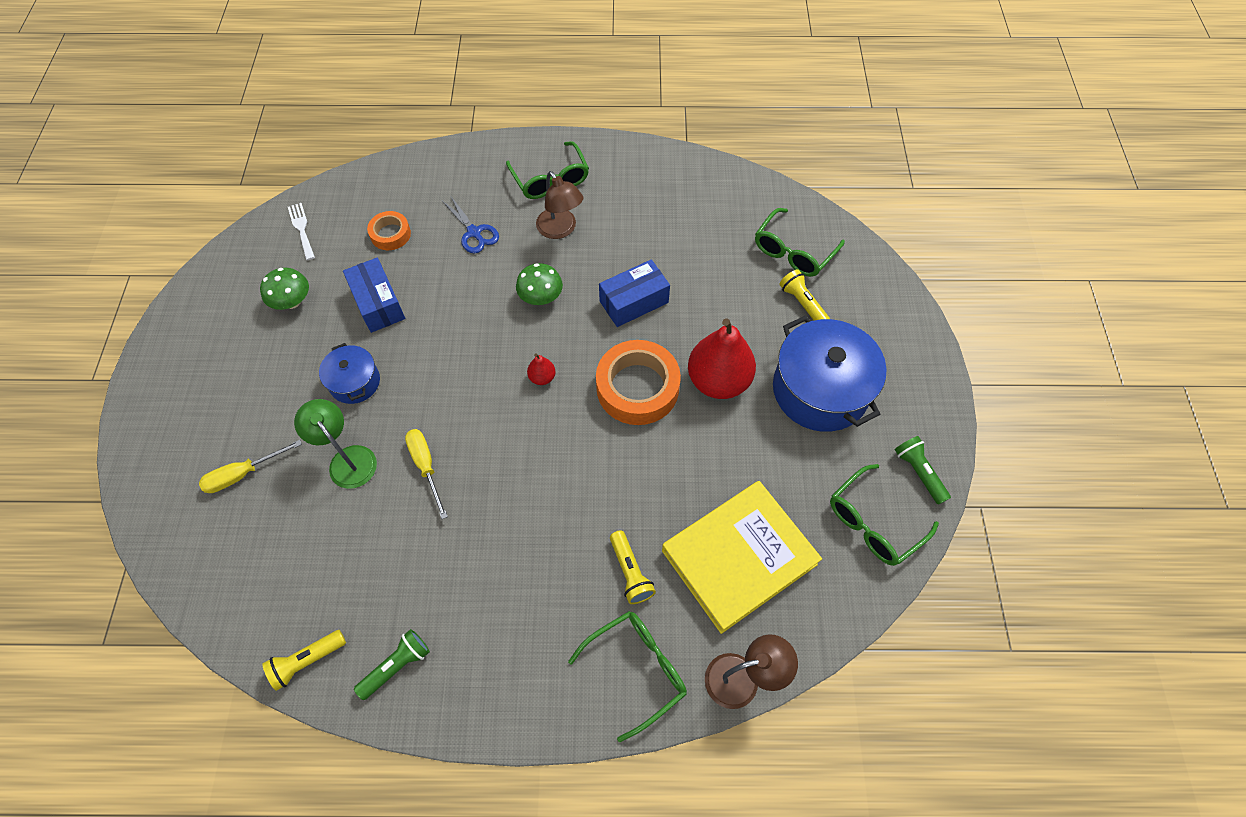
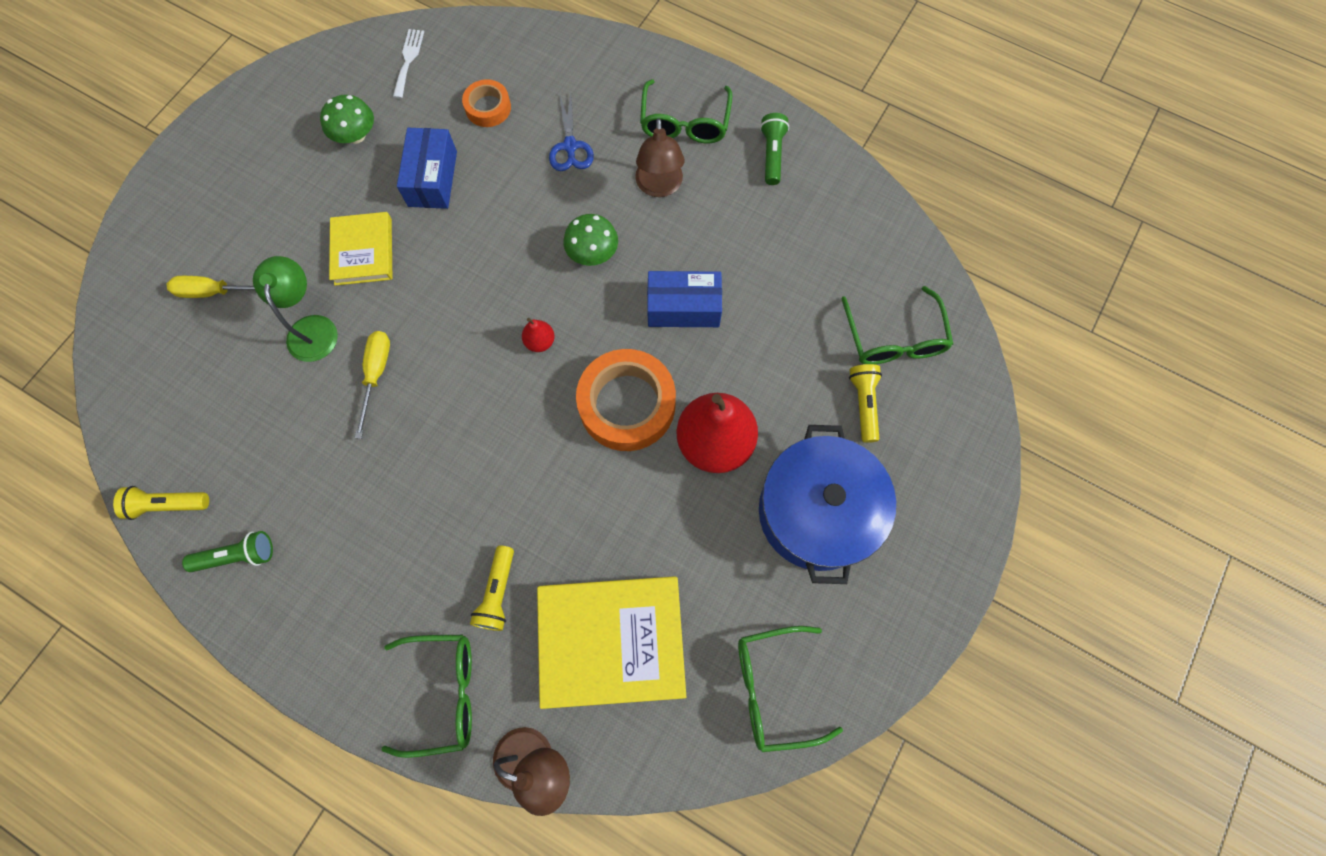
camera: 30 degrees right, 10 degrees up
blue pot [319,343,380,404] -> yellow book [329,212,392,286]
green glasses [755,208,845,277] -> green glasses turned 75 degrees counterclockwise [841,286,953,364]
green flashlight [895,436,951,505] -> green flashlight moved to [760,113,789,185]

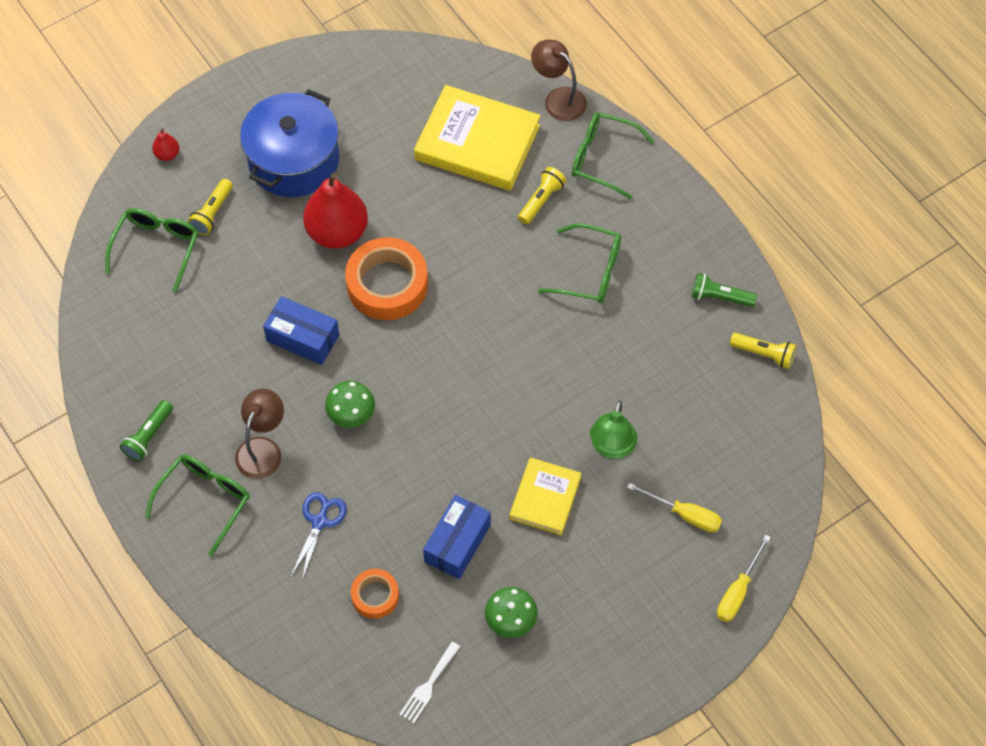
camera: 155 degrees left, 10 degrees down
yellow screwdriver [355,331,390,439] -> yellow screwdriver moved to [717,534,771,622]
red pear [522,318,555,352] -> red pear moved to [152,128,179,161]
green glasses [738,626,843,752] -> green glasses moved to [538,223,621,303]

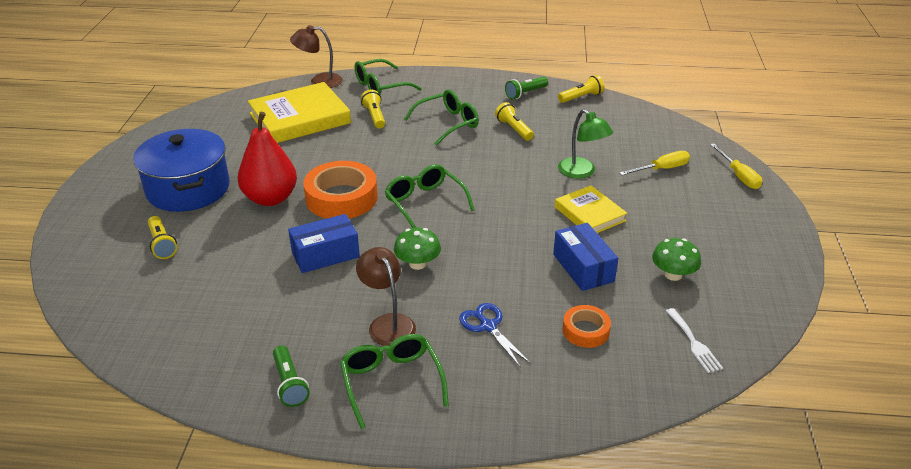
camera: 50 degrees left, 25 degrees down
green glasses [105,208,198,292] -> green glasses moved to [385,164,475,228]
red pear [152,128,179,161] -> none
none -> yellow flashlight [495,102,534,141]

